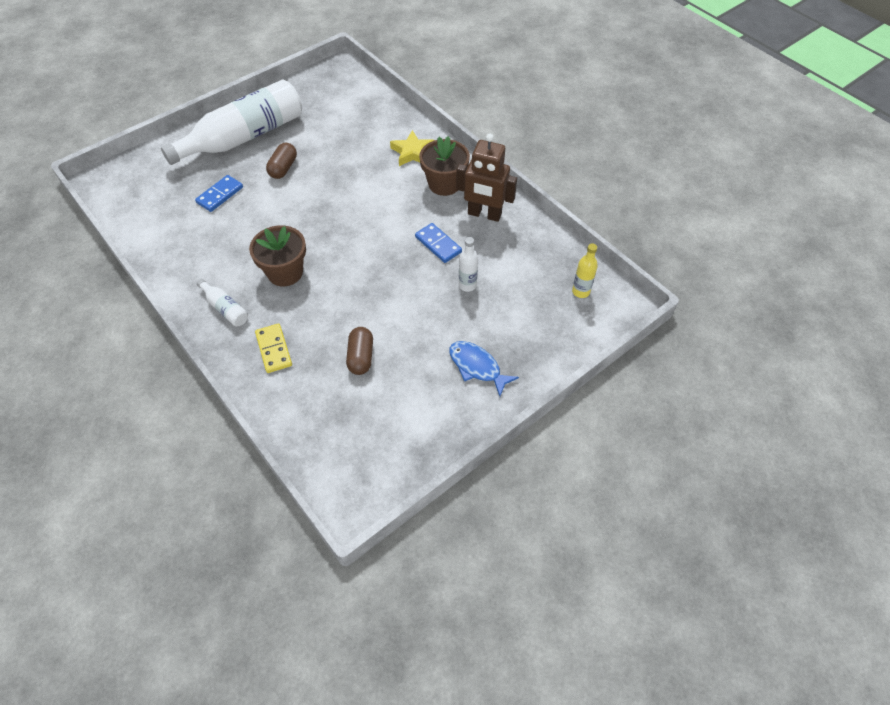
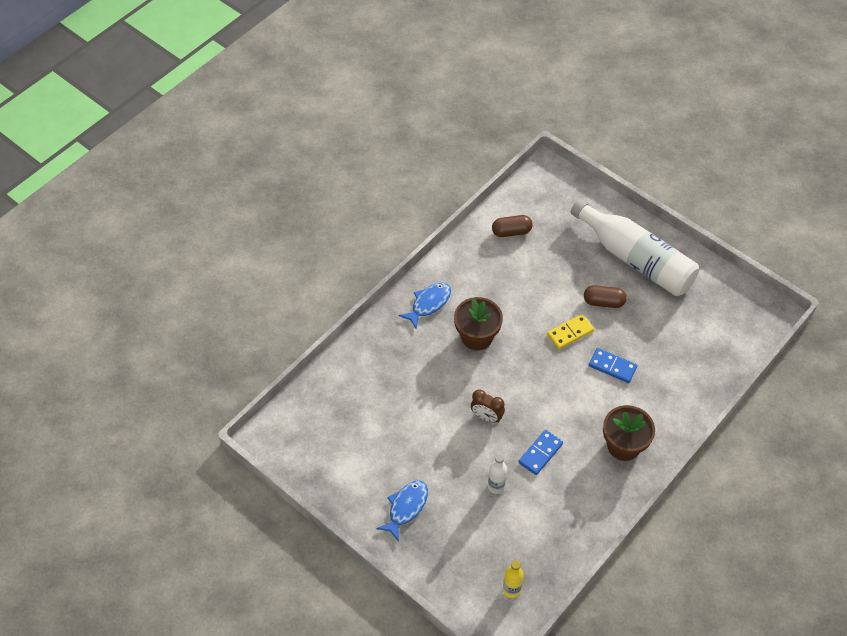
camera: 80 degrees right, 0 degrees up
blue domino [195,175,243,212] -> blue domino moved to [589,348,637,383]
white bottle [197,279,248,327] -> blue fish [399,283,451,329]
yellow domino [255,323,292,373] -> yellow domino moved to [547,314,594,349]
brown capsule [346,327,373,375] -> brown capsule moved to [492,215,533,237]
yellow star [390,130,435,166] -> none
brown robot [456,134,517,222] -> none
none -> brown clock [471,390,505,423]

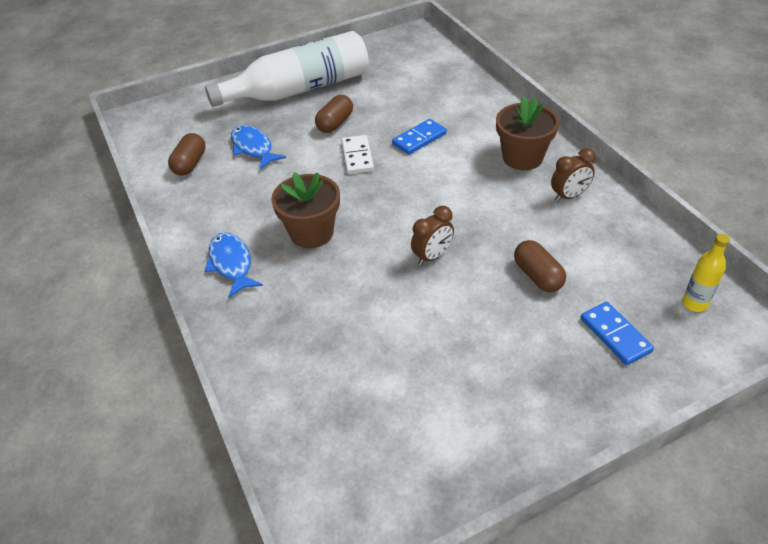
camera: 65 degrees left, 10 degrees down
blue fish [376,480,428,542] -> blue fish moved to [231,125,286,170]
white bottle [488,454,507,494] -> brown capsule [514,240,566,292]
blue domino [519,430,563,475] -> blue domino moved to [581,302,654,365]
yellow domino [547,314,594,349] -> white domino [341,135,374,174]
none -> brown clock [551,148,596,202]

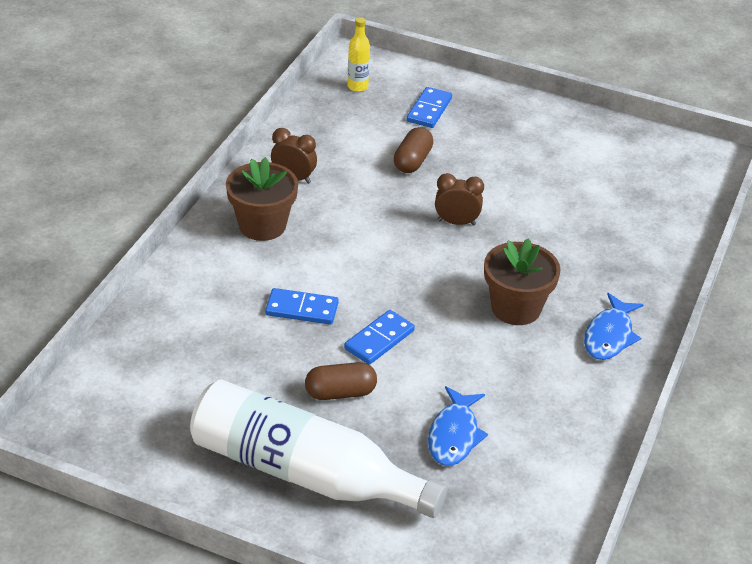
camera: 135 degrees left, 5 degrees down
brown capsule [168,133,206,176] -> none
white domino [341,135,374,174] -> blue domino [344,310,415,365]

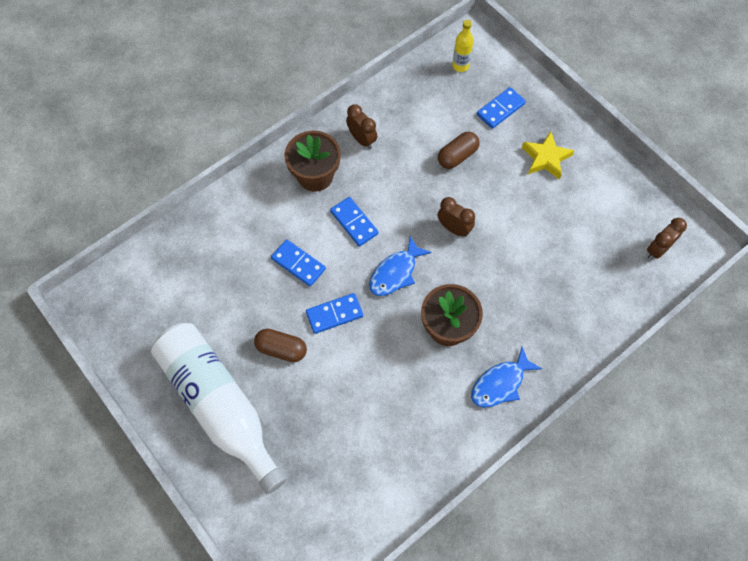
camera: 30 degrees right, 25 degrees up
blue fish [428,386,488,466] -> blue fish moved to [369,236,432,296]
none -> blue domino [330,197,379,247]
none -> yellow star [522,131,575,180]
none -> brown clock [647,218,687,260]

